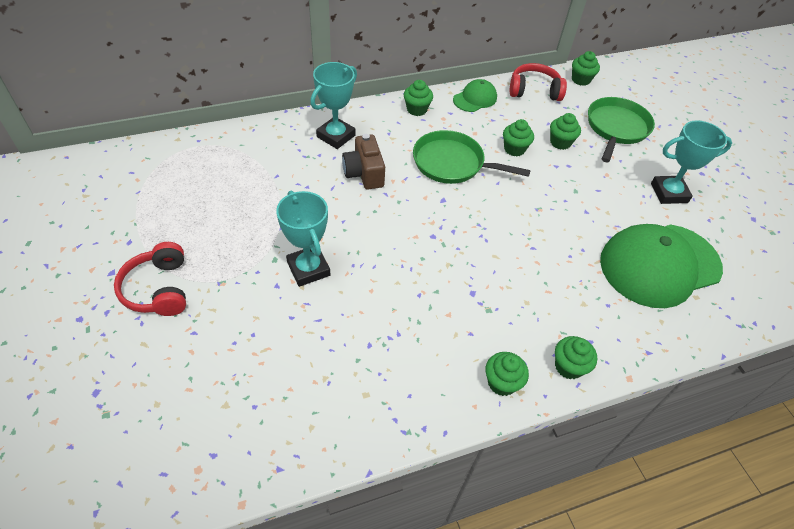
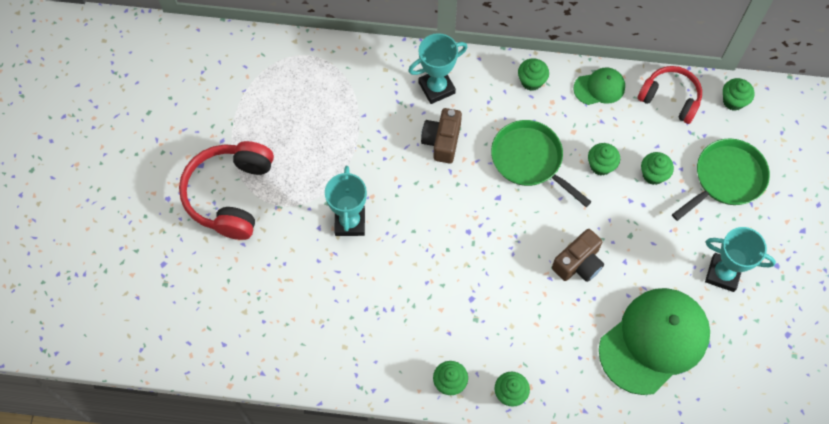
camera: 30 degrees right, 15 degrees up
red headphones [114,242,186,316] -> red headphones [179,141,274,240], size x1.54
green cap [600,224,723,308] -> green cap turned 135 degrees clockwise [599,288,710,395]
none -> brown camera [552,229,604,282]

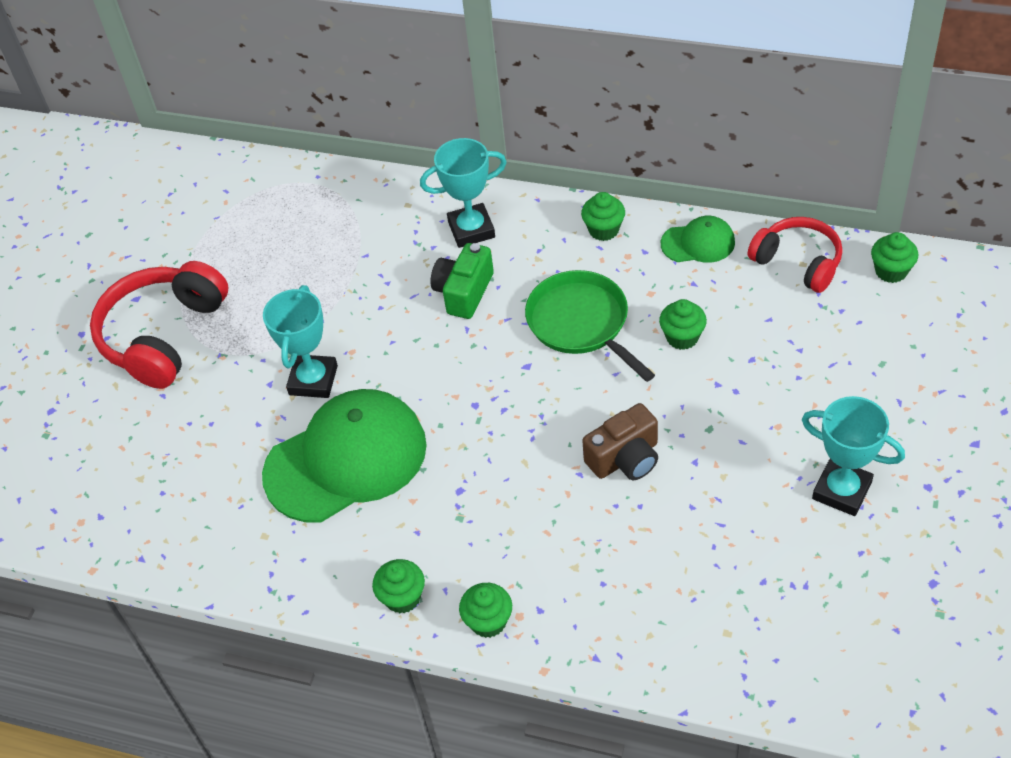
camera: 15 degrees right, 15 degrees down
brown camera [421,108,462,163] -> green camera [430,243,494,319]
green cap [599,288,710,395] -> green cap moved to [262,389,427,523]
green cupcake [641,152,674,185] -> none
green pan [672,139,770,221] -> none

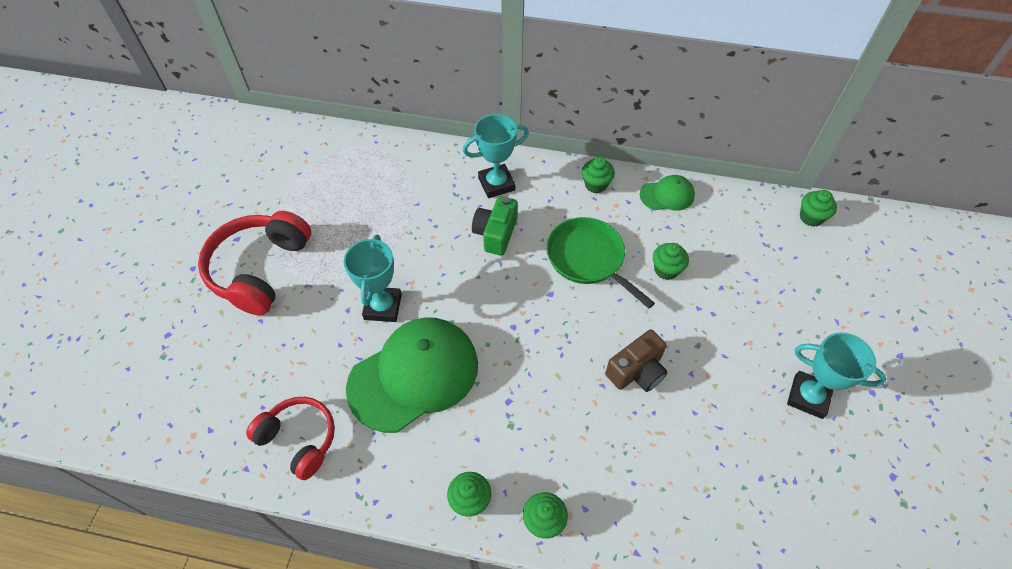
camera: 10 degrees left, 5 degrees up
red headphones [748,217,843,293] -> red headphones moved to [246,397,335,480]

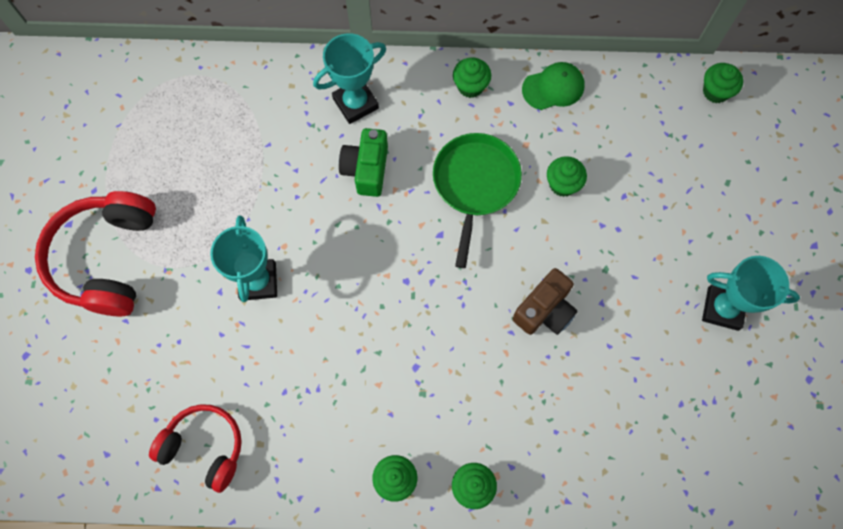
camera: 10 degrees left, 15 degrees up
green cap [346,317,478,433] -> none
green pan [546,217,655,309] -> green pan turned 60 degrees clockwise [433,133,522,268]

